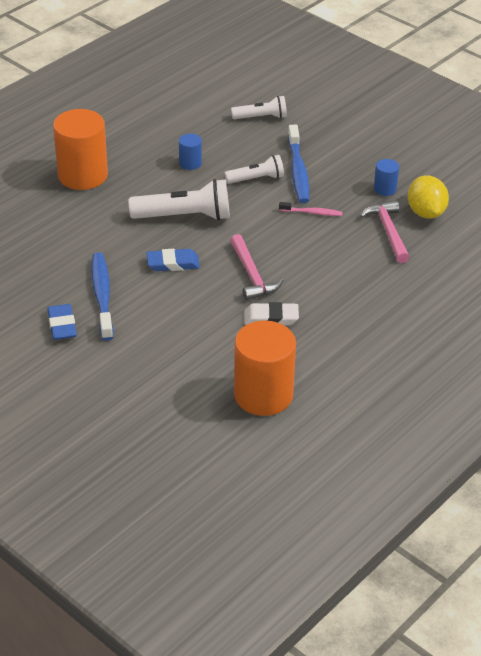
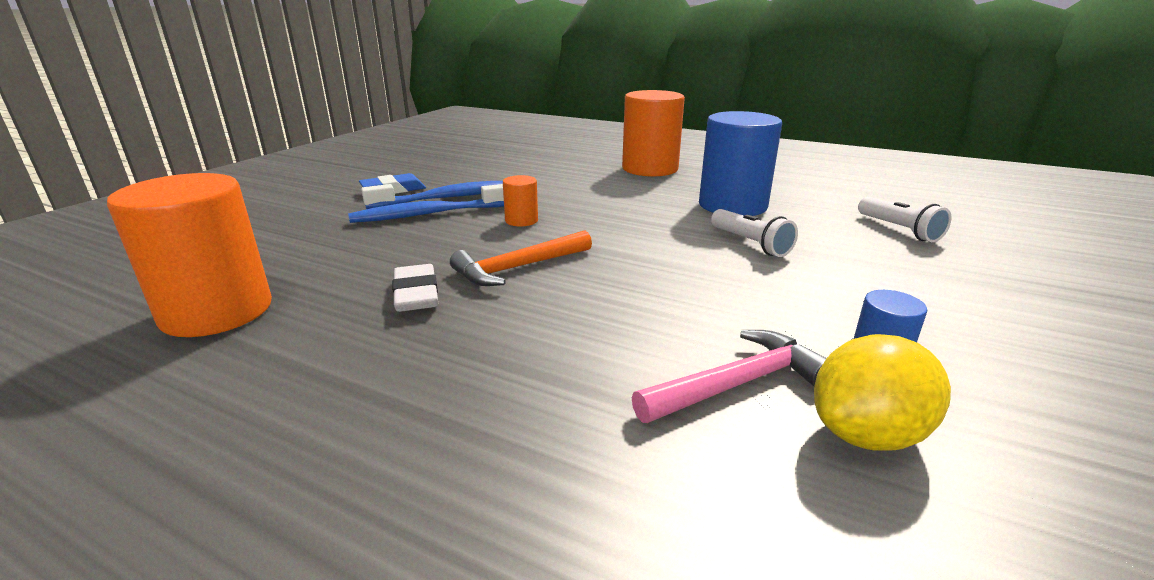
camera: 75 degrees right, 15 degrees down
white flashlight [129,179,230,221] -> none
blue eraser [146,249,200,271] -> orange cylinder [503,175,538,226]
blue cylinder [179,134,202,170] -> blue cylinder [699,111,782,216], size x2.18
pink hammer [230,234,283,300] -> orange hammer [450,230,592,286]
pink toothbrush [279,202,342,216] -> none
blue toothbrush [288,125,309,203] -> blue toothbrush moved to [348,184,504,223]

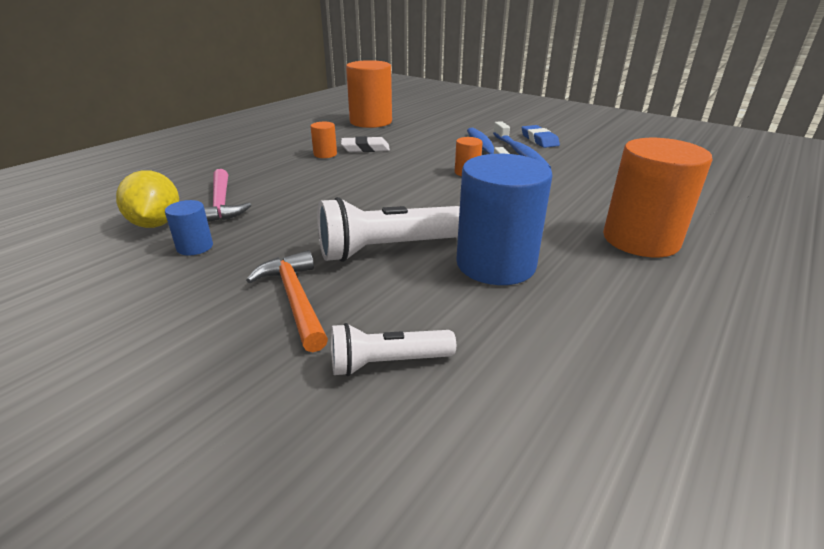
camera: 100 degrees right, 5 degrees up
orange hammer [450,230,592,286] -> orange hammer moved to [246,250,328,352]
white flashlight [711,209,798,257] -> white flashlight [317,197,460,262], size x1.66
none -> orange cylinder [310,122,337,158]

